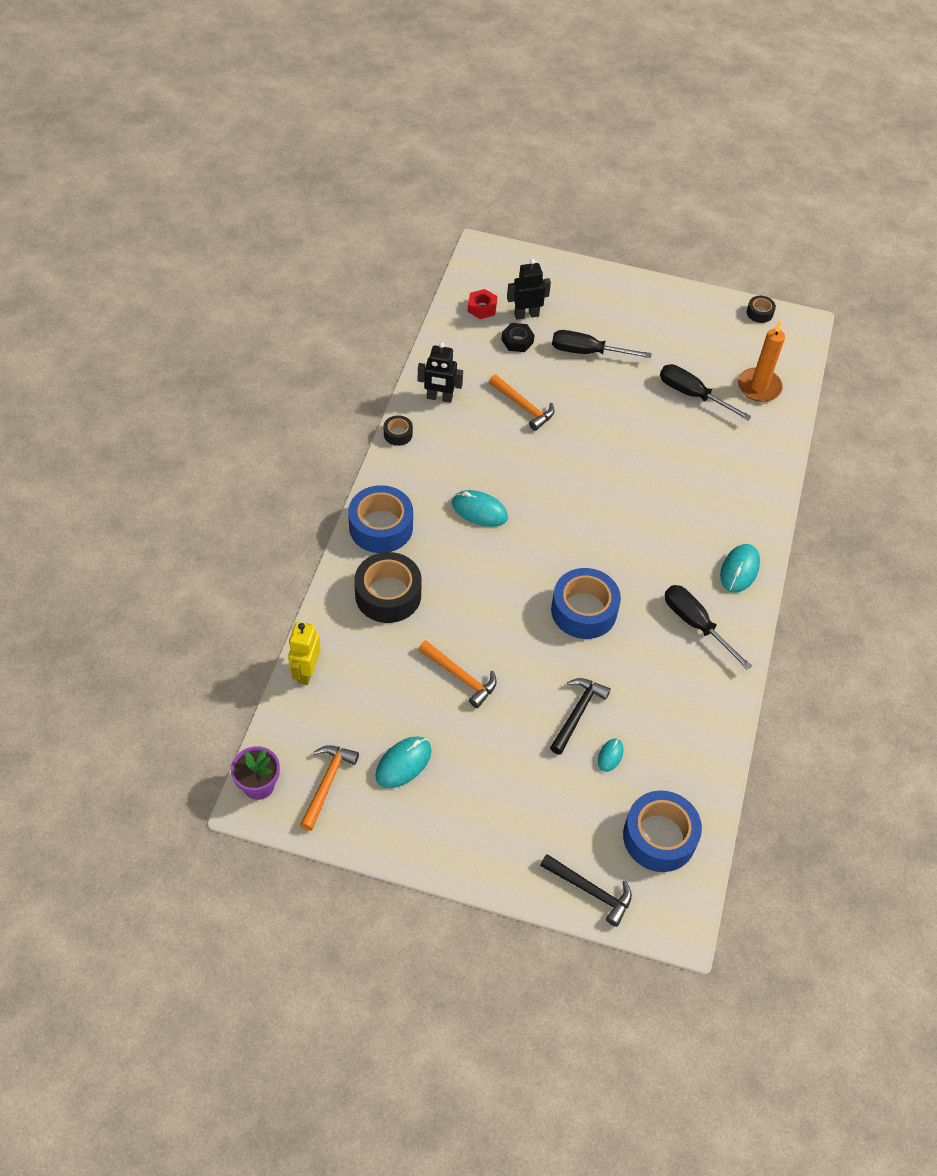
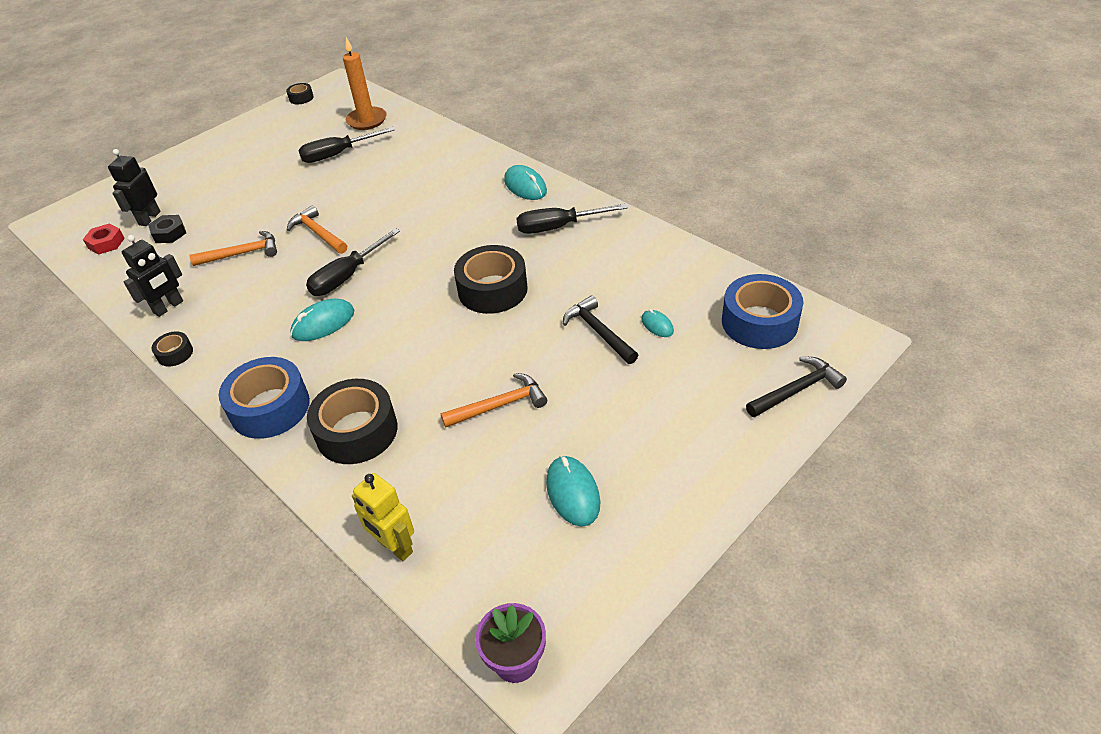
camera: 55 degrees left, 10 degrees down
orange hammer [300,745,359,831] -> orange hammer moved to [287,205,347,254]
blue tape [551,568,621,639] -> black tape [454,245,528,314]
black screwdriver [552,330,652,358] -> black screwdriver moved to [306,228,400,296]

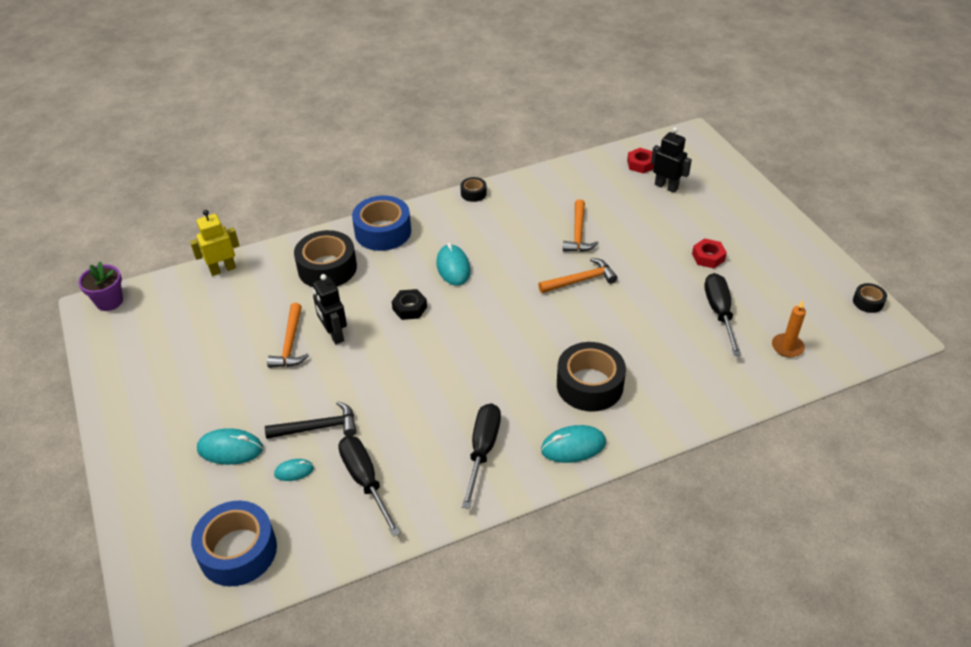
camera: 110 degrees right, 0 degrees up
black robot [122,235,183,317] -> black robot moved to [313,274,347,344]
black nut [148,215,186,243] -> black nut moved to [392,289,427,320]
black screwdriver [306,228,400,296] -> black screwdriver moved to [338,436,401,537]
orange candle [343,37,387,130] -> orange candle [772,300,806,358], size x0.65
black tape [454,245,528,314] -> black tape moved to [557,342,626,412]
turquoise mouse [546,456,600,526] -> turquoise mouse moved to [197,428,263,465]
black hammer [746,357,847,417] -> none
none -> red nut [692,238,727,268]

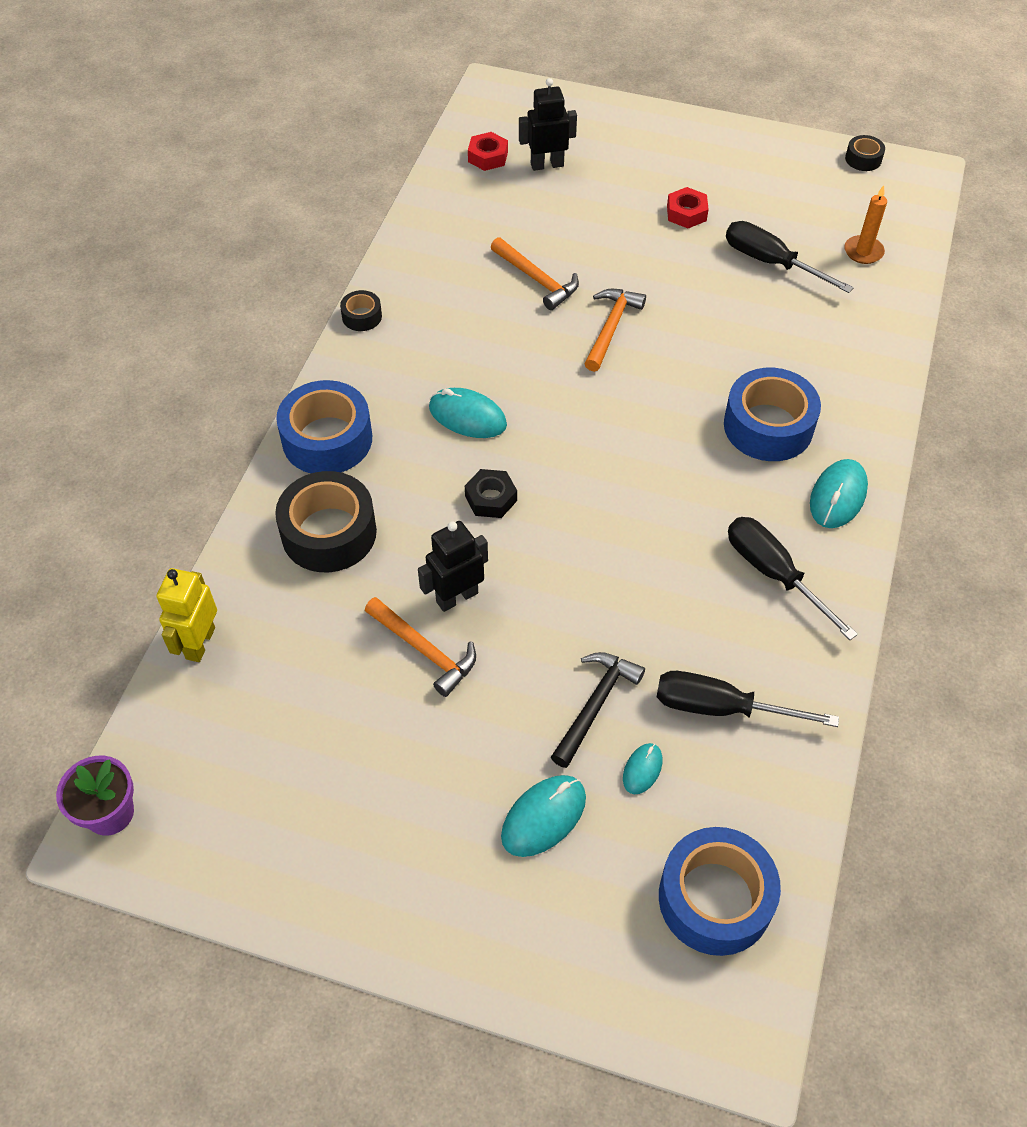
camera: 50 degrees left, 10 degrees up
black robot [313,274,347,344] -> black robot turned 135 degrees clockwise [418,521,488,612]
black tape [557,342,626,412] -> blue tape [724,368,821,461]

